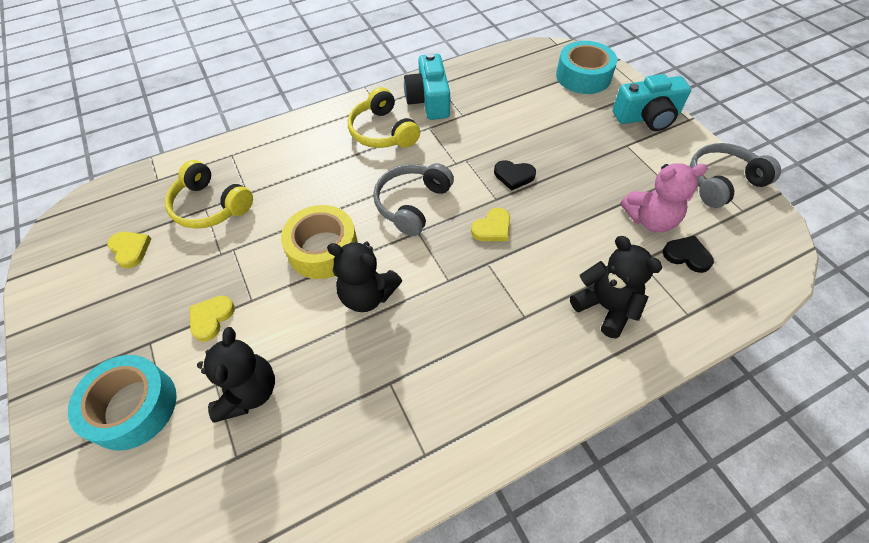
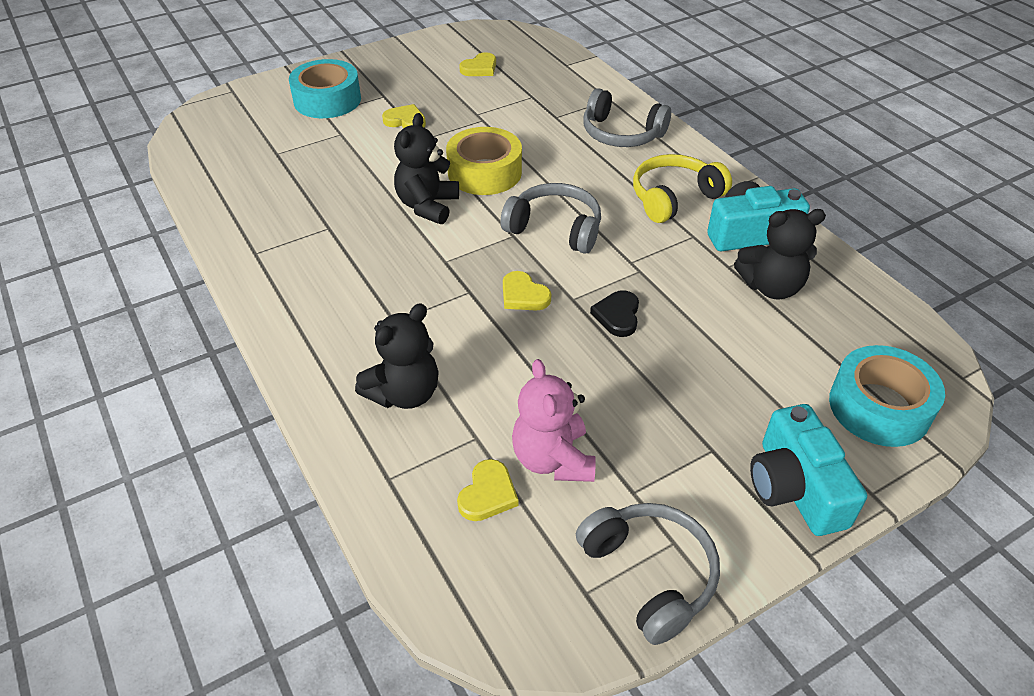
camera: 85 degrees right, 10 degrees down
yellow headphones [165,160,253,229] -> none
black teddy bear [197,327,275,423] -> black teddy bear moved to [734,209,826,299]
black heart [663,236,714,273] -> yellow heart [457,459,519,521]
none -> grey headphones [583,88,671,147]

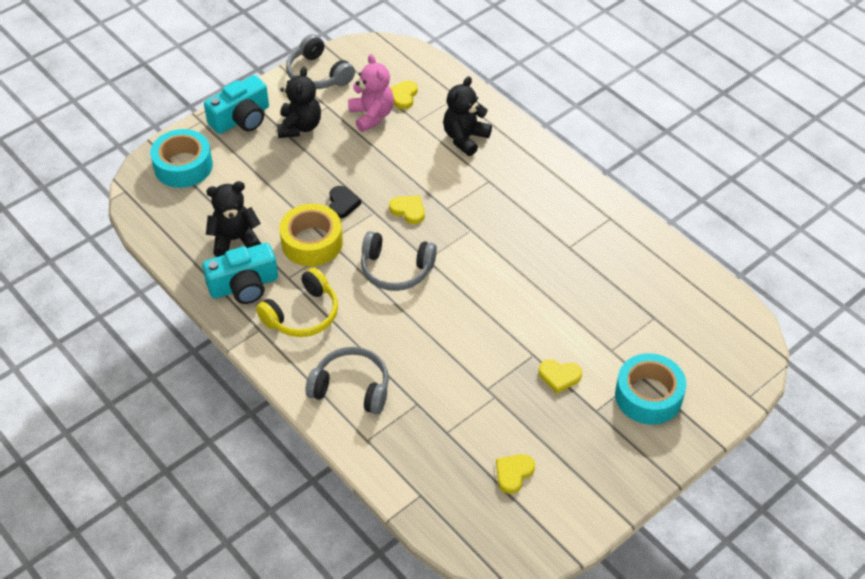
camera: 170 degrees right, 5 degrees up
black teddy bear [394,113,459,224] -> black teddy bear moved to [277,67,321,138]
yellow tape [446,127,522,195] -> yellow tape moved to [279,204,343,266]
turquoise camera [750,404,867,536] -> turquoise camera turned 75 degrees clockwise [204,75,269,134]

